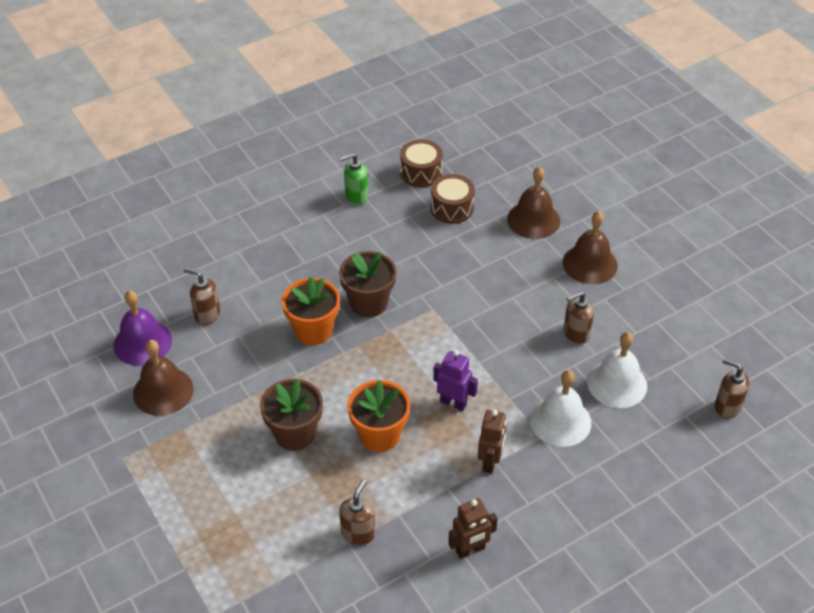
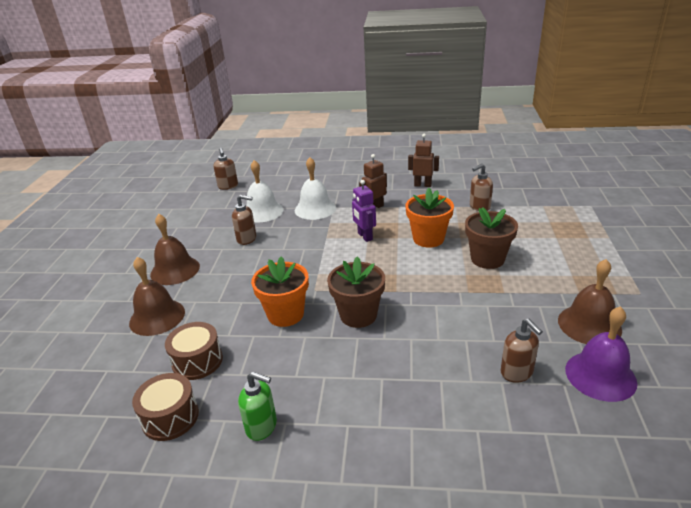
camera: 140 degrees left, 15 degrees down
orange flower pot [282,276,340,345] -> orange flower pot moved to [251,257,309,327]

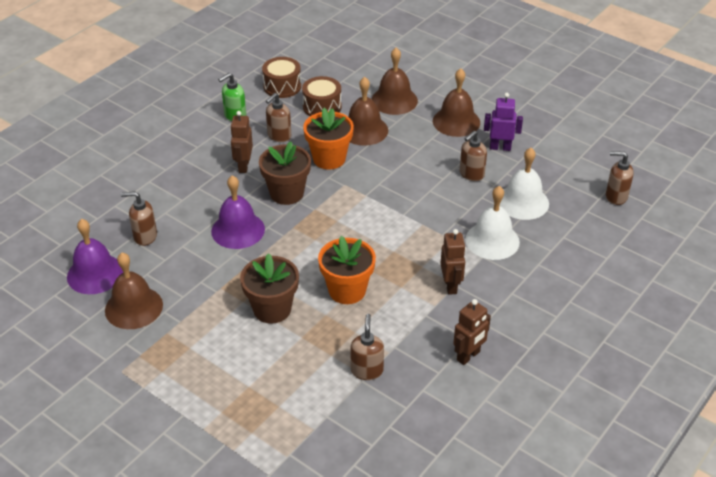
camera: 120 degrees right, 10 degrees up
purple robot [352,180,376,242] -> purple robot moved to [484,93,523,151]
none -> purple bell [211,175,265,249]
none -> brown robot [230,111,253,173]
none -> brown soap dispenser [266,93,291,142]
none -> brown bell [348,77,388,146]

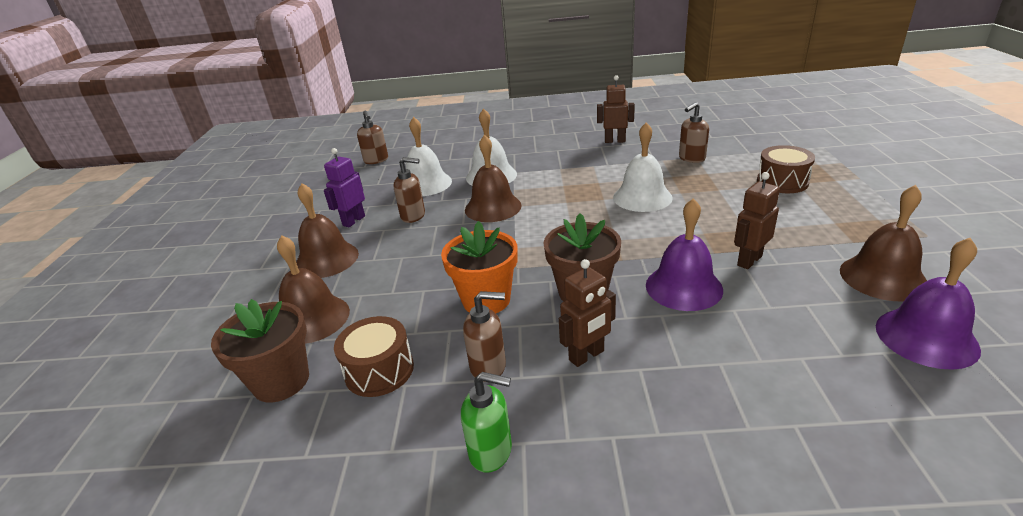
camera: 125 degrees left, 10 degrees down
brown soap dispenser [121,191,157,246] -> none
brown flower pot [240,253,299,324] -> brown flower pot moved to [211,299,309,402]
brown drum [262,57,301,98] -> brown drum moved to [757,145,815,193]
orange flower pot [318,236,376,304] -> white bell [613,122,673,212]
brown bell [348,77,388,146] -> brown bell moved to [465,135,522,222]
brown robot [440,229,466,295] -> brown robot moved to [734,172,780,269]
purple robot [484,93,523,151] -> purple robot turned 60 degrees clockwise [324,148,365,227]

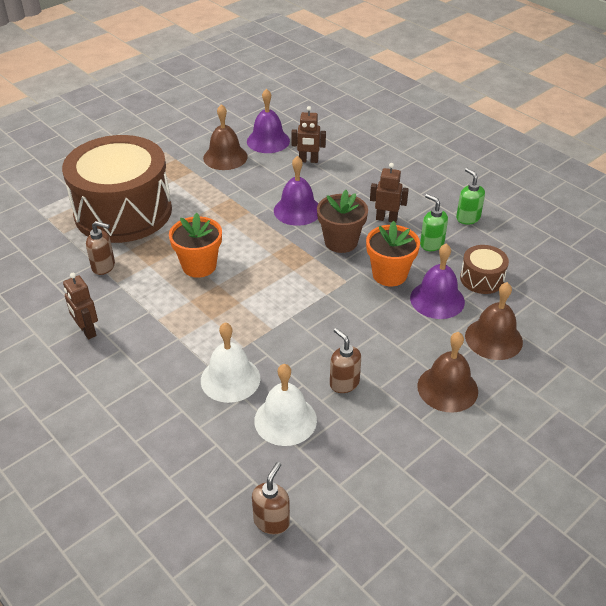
camera: 135 degrees left, 10 degrees up
brown flower pot [211,299,309,402] -> none
purple robot [324,148,365,227] -> none
brown soap dispenser [463,291,506,382] -> green soap dispenser [420,194,448,251]
brown bell [465,135,522,222] -> none
white bell [613,122,673,212] -> orange flower pot [169,212,222,278]
brown robot [734,172,780,269] -> brown robot moved to [291,106,326,163]
brown drum [757,145,815,193] -> brown drum [62,135,172,243], size x2.43
none -> purple bell [410,243,465,319]

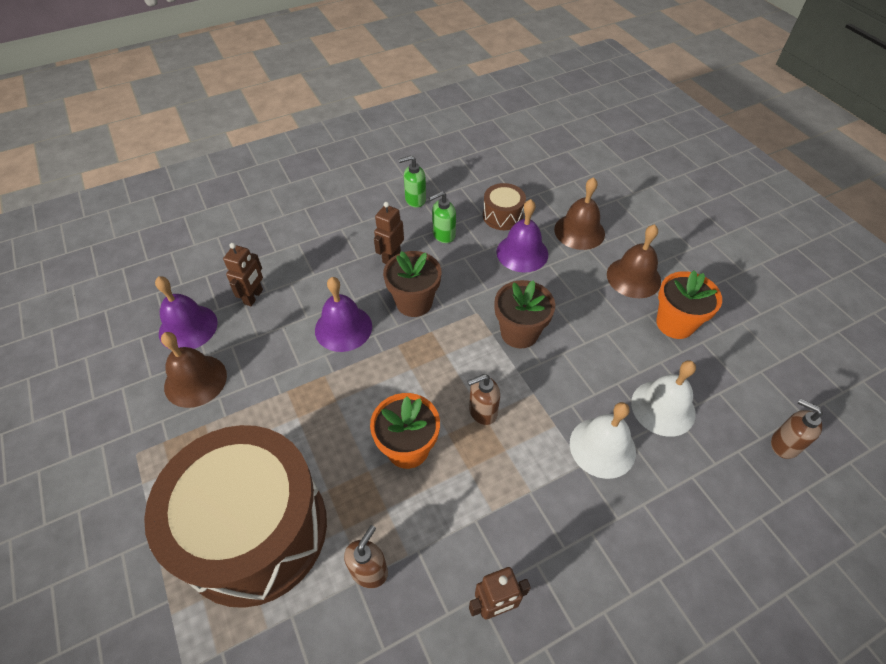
camera: 75 degrees left, 10 degrees up
brown soap dispenser [330,328,361,393] -> brown soap dispenser moved to [467,374,500,425]
orange flower pot [366,221,420,287] -> orange flower pot moved to [656,270,722,339]
none -> brown flower pot [494,280,555,349]

